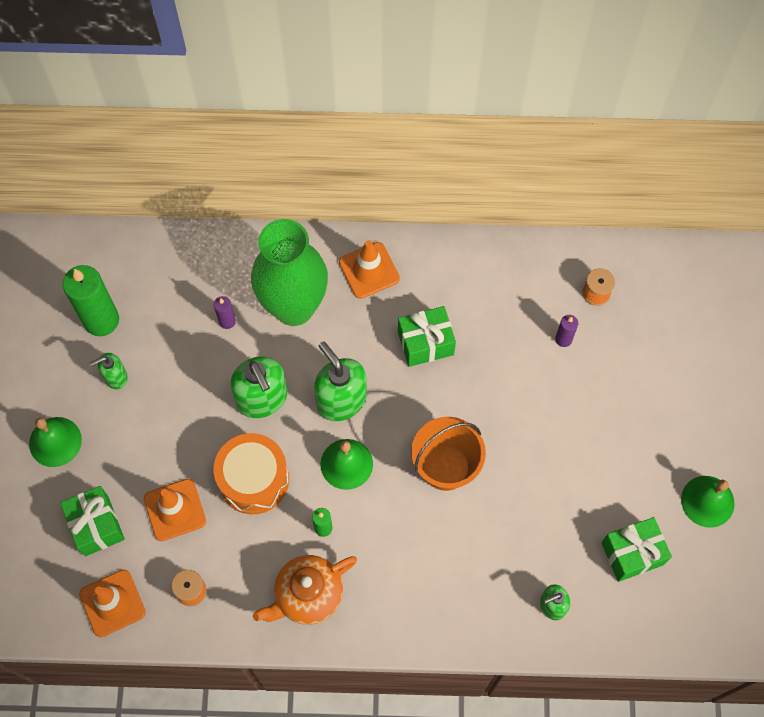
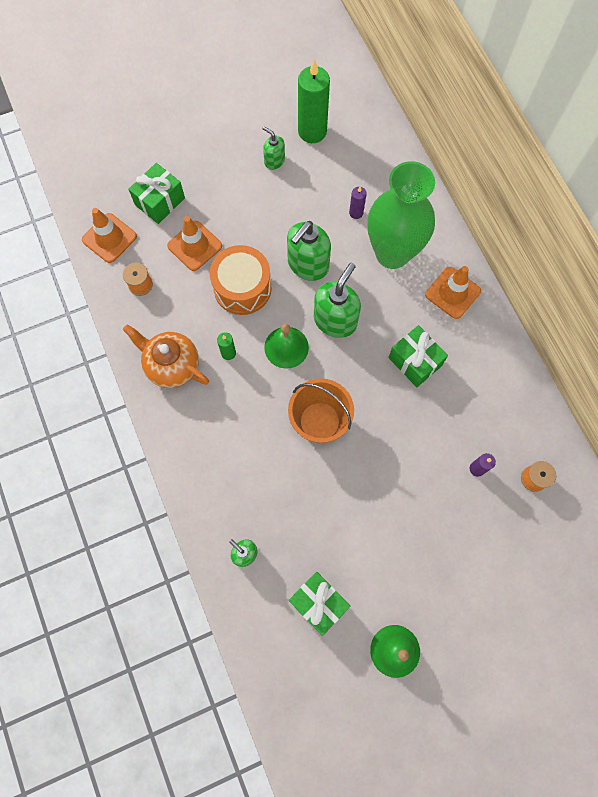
camera: 65 degrees right, 5 degrees up
green bell [29,417,82,467] -> none

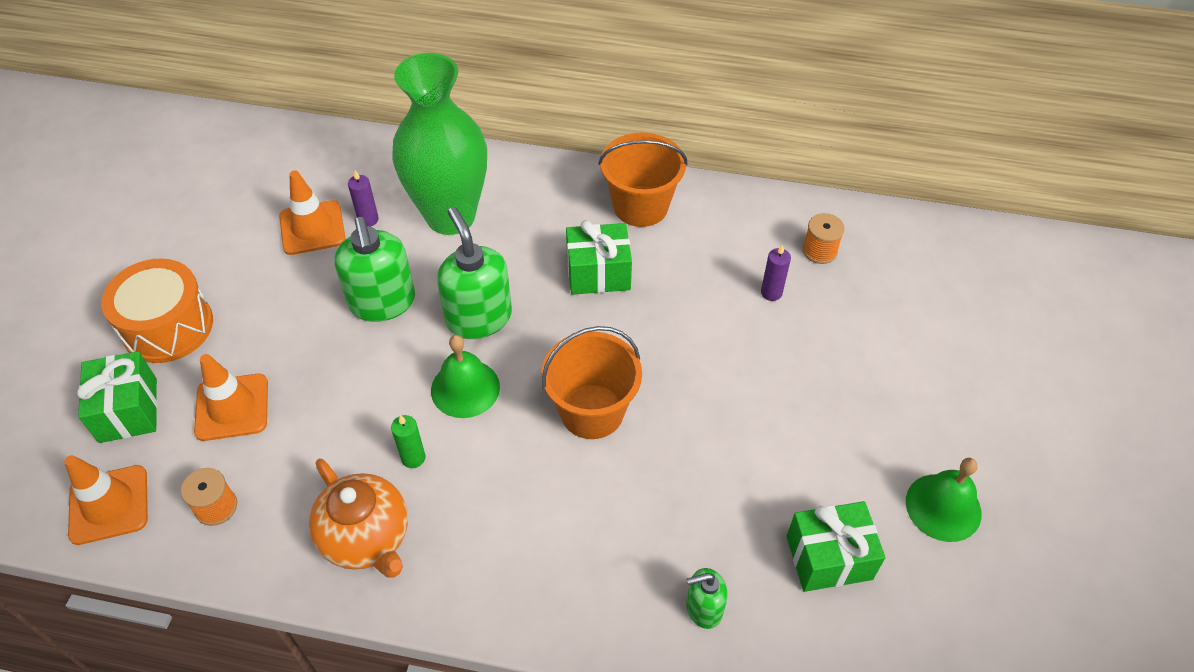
camera: 55 degrees left, 20 degrees down
orange teapot [123,324,209,388] -> orange teapot turned 105 degrees counterclockwise [309,459,408,578]
orange drum [210,245,272,315] -> orange drum moved to [101,258,213,363]
green soap dispenser [262,126,285,170] -> none
green candle [298,60,330,143] -> none
orange traffic cone [425,266,481,319] -> orange traffic cone moved to [279,170,346,255]
none -> orange bucket [599,132,687,227]

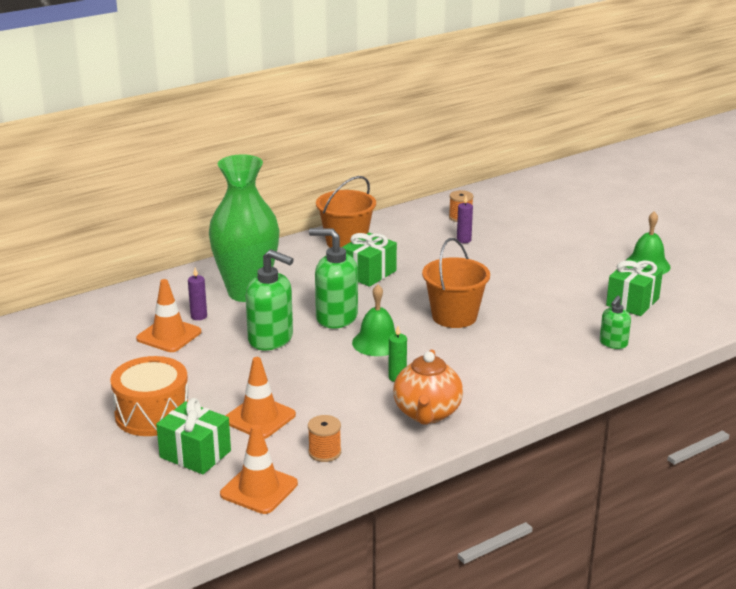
camera: 45 degrees left, 25 degrees down
orange teapot [309,459,408,578] -> orange teapot turned 90 degrees clockwise [393,350,463,425]

